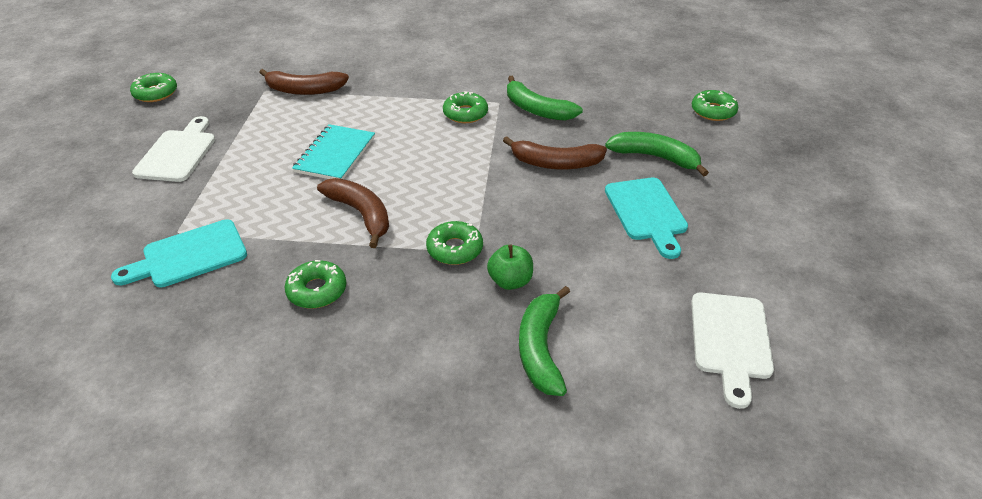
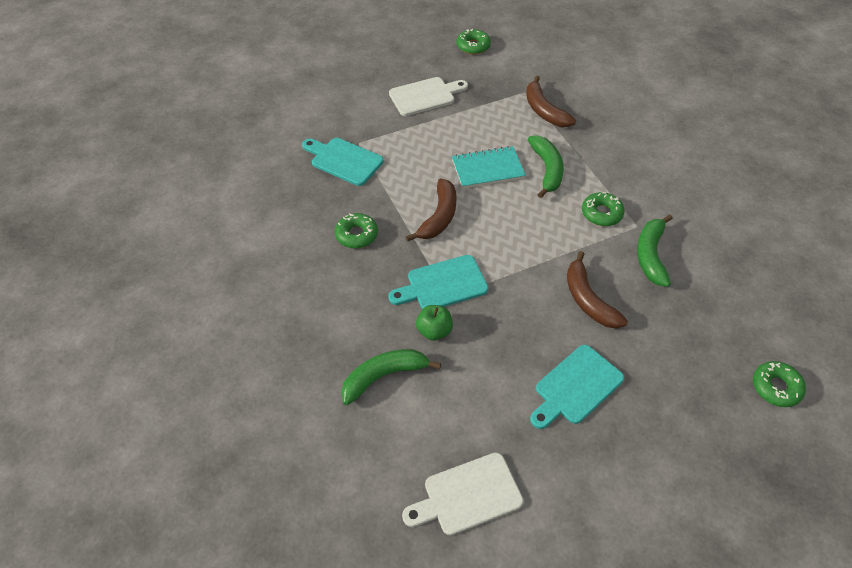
camera: 60 degrees right, 10 degrees up
green donut [426,221,483,265] -> turquoise cutting board [388,255,488,309]
green banana [605,132,709,177] -> green banana moved to [528,135,564,198]

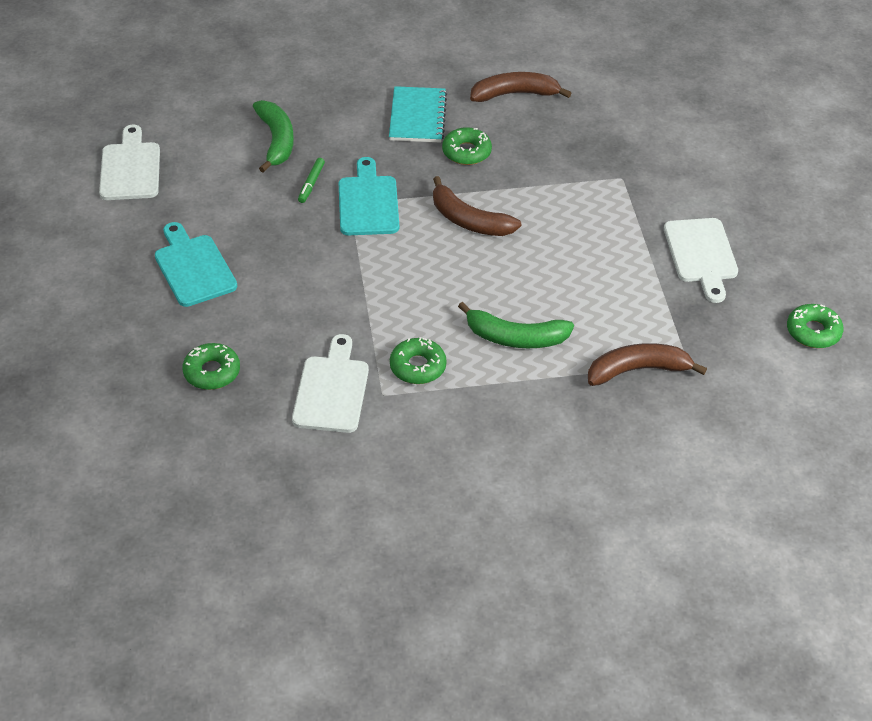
camera: 105 degrees right, 5 degrees down
turquoise cutting board [302,138,384,186] -> none
green apple [416,305,453,341] -> green marker [298,158,325,203]
turquoise notebook [452,146,526,188] -> turquoise notebook moved to [389,86,447,142]
brown banana [567,251,628,329] -> brown banana moved to [470,72,572,102]
green banana [637,215,673,287] -> white cutting board [292,334,369,433]
green donut [753,361,806,407] -> green donut moved to [182,343,240,390]

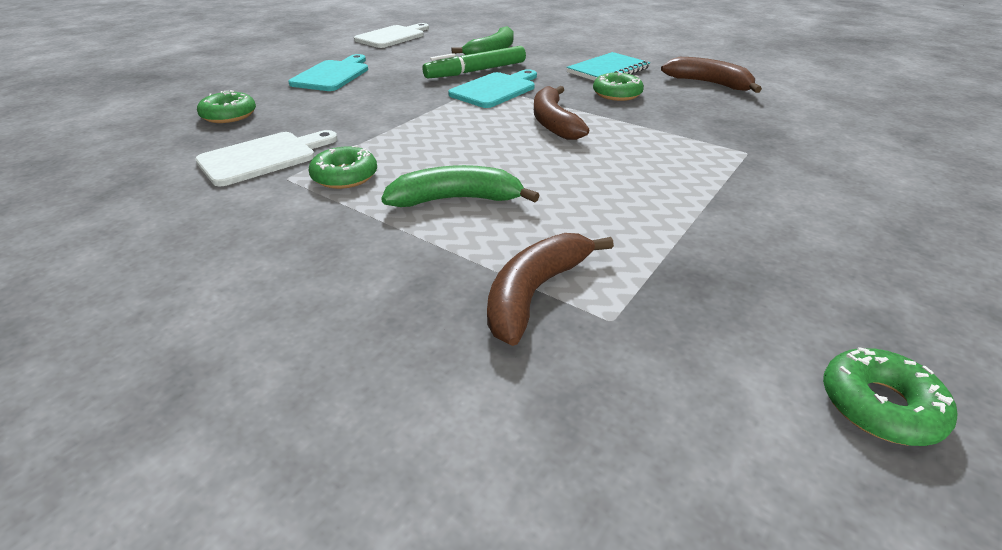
camera: 45 degrees right, 10 degrees down
green marker [298,158,325,203] -> green marker [422,46,526,79], size x2.00
green banana [458,302,574,348] -> green banana turned 120 degrees clockwise [381,165,540,207]
brown banana [588,343,707,386] -> brown banana turned 90 degrees counterclockwise [487,233,614,346]
white cutting board [664,218,738,303] -> none

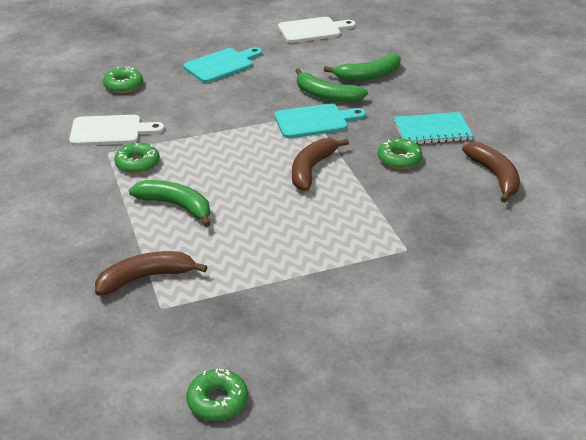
camera: 35 degrees right, 0 degrees up
green marker [422,46,526,79] -> green banana [295,68,368,103]

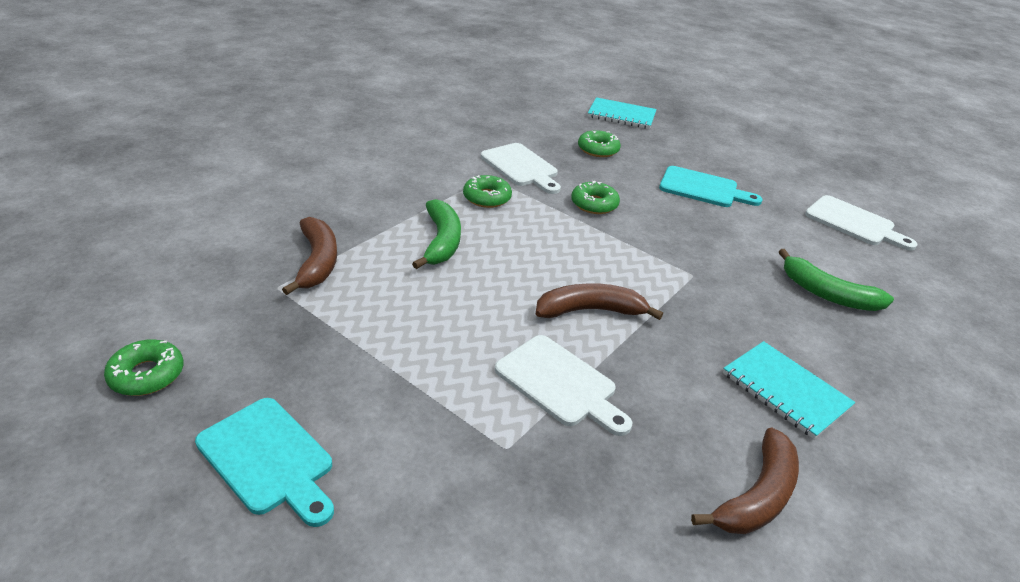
camera: 55 degrees right, 0 degrees up
brown banana [95,251,207,296] -> brown banana turned 45 degrees clockwise [282,217,337,295]
turquoise cutting board [274,104,366,138] -> turquoise cutting board moved to [195,398,334,527]
green banana [295,68,368,103] -> none
green donut [378,138,422,169] -> green donut moved to [571,181,620,214]
none -> white cutting board [495,335,632,436]
none -> turquoise notebook [588,97,657,129]

